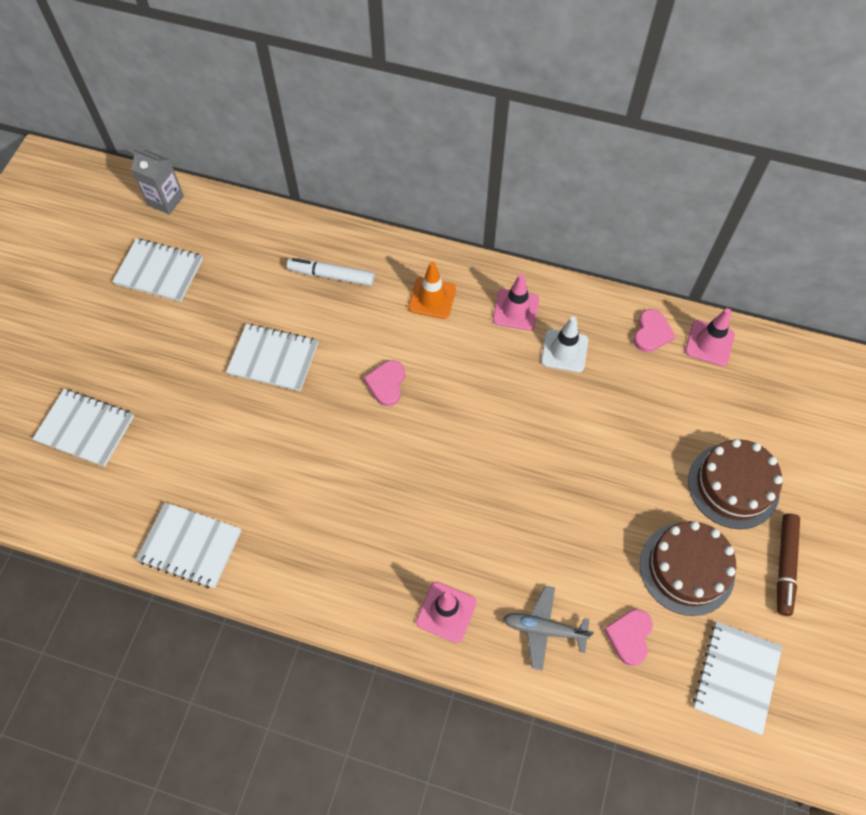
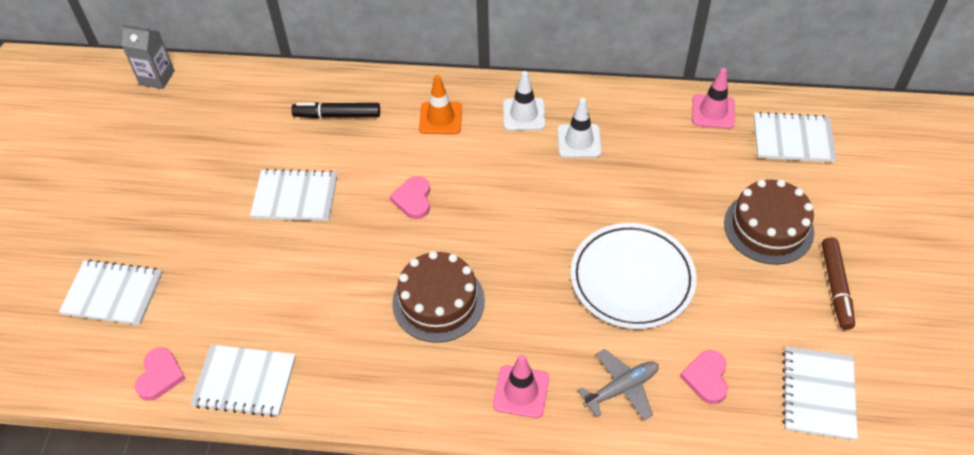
camera: 10 degrees left, 10 degrees down
white notebook [112,238,203,302] -> white notebook moved to [754,112,837,162]
white marker [287,258,374,286] -> black marker [291,102,380,118]
pink traffic cone [493,274,539,331] -> white traffic cone [503,71,545,131]
grey plane [503,586,594,671] -> grey plane turned 150 degrees clockwise [578,349,659,420]
pink heart [634,309,676,352] -> pink heart moved to [135,347,186,401]
brown cake [640,521,736,616] -> brown cake moved to [392,251,485,343]
none -> white plate [571,223,697,329]

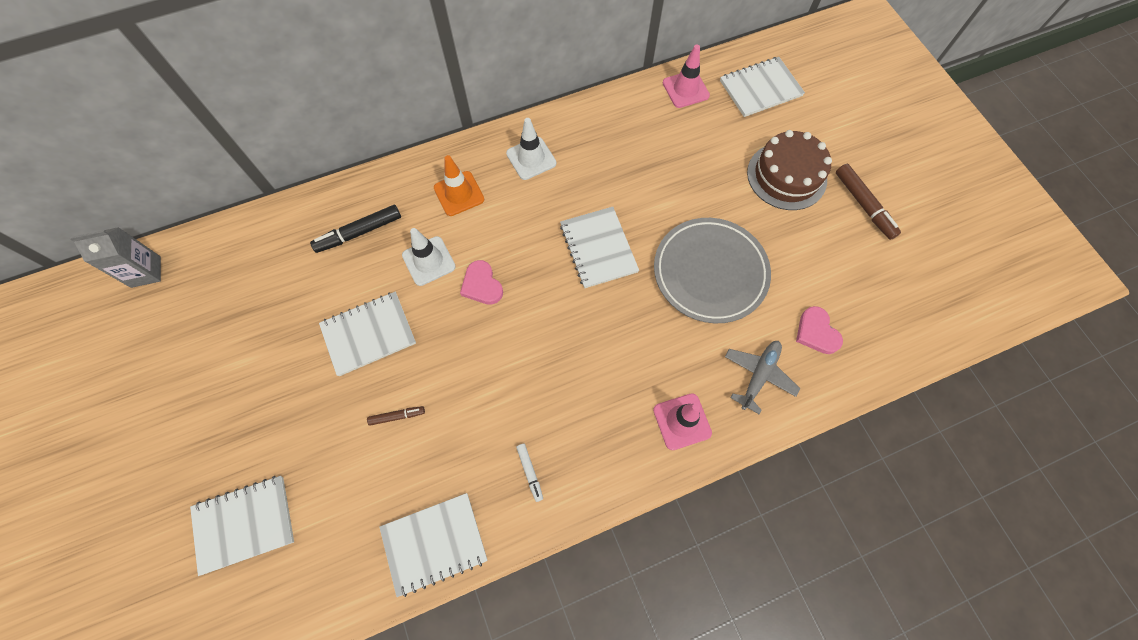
camera: 30 degrees left, 15 degrees up
pink heart [135,347,186,401] -> none
brown cake [392,251,485,343] -> none
white traffic cone [557,98,602,158] -> white traffic cone moved to [402,228,456,286]
white plate [571,223,697,329] -> grey plate [654,218,771,323]
white notebook [782,346,858,441] -> white notebook moved to [560,207,639,288]
none -> brown marker [367,406,425,426]
none -> white marker [516,444,543,502]

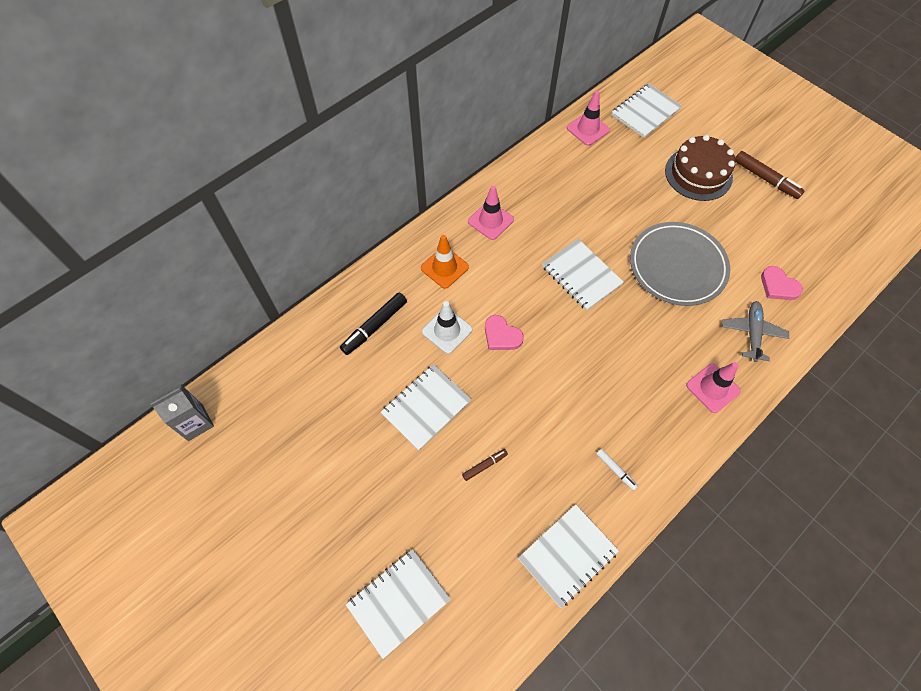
camera: 20 degrees left, 5 degrees down
white traffic cone [506,118,556,180] -> pink traffic cone [468,186,514,240]

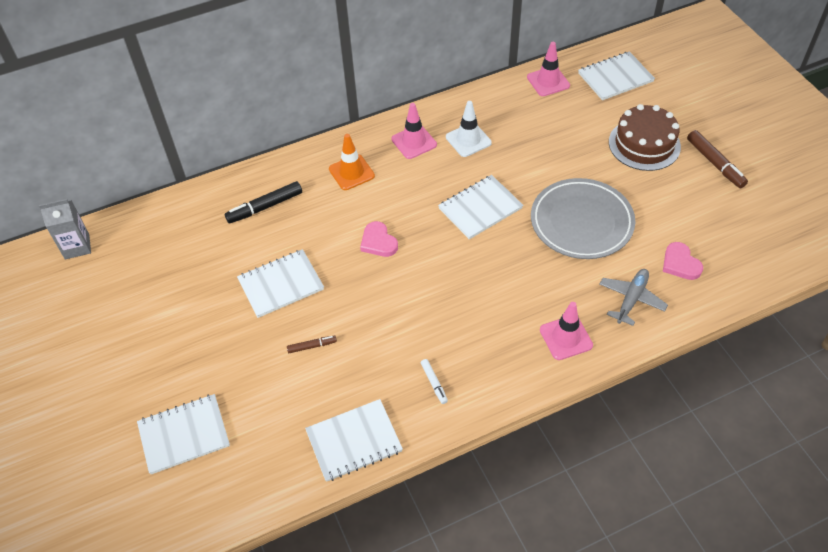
camera: 20 degrees right, 10 degrees down
white traffic cone [422,301,472,354] -> white traffic cone moved to [446,101,492,157]
white notebook [542,239,624,311] -> white notebook turned 75 degrees clockwise [438,175,523,239]

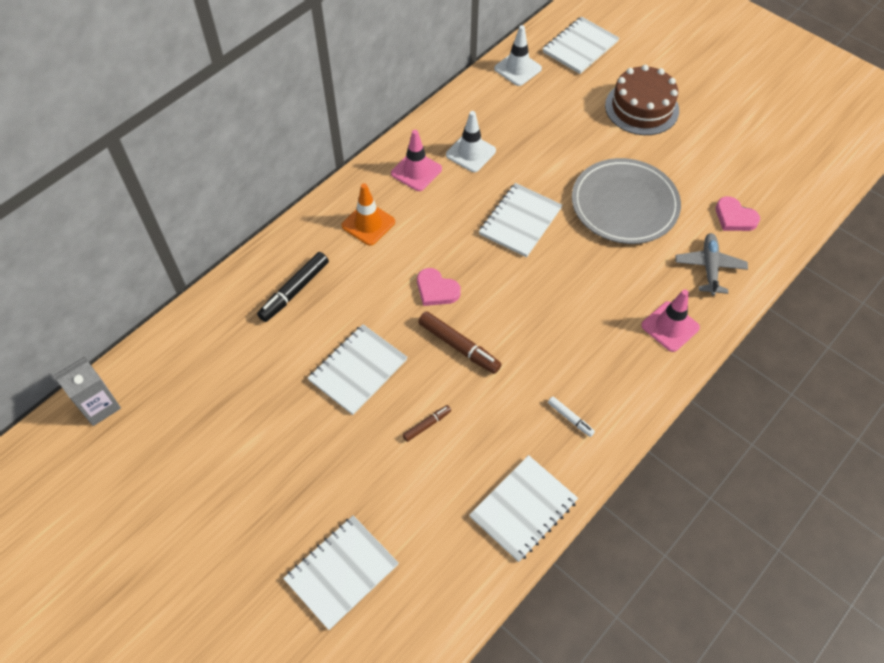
camera: 25 degrees left, 5 degrees up
pink traffic cone [527,42,570,96] -> white traffic cone [494,25,542,86]
brown marker [687,130,748,188] -> brown marker moved to [418,311,502,374]

